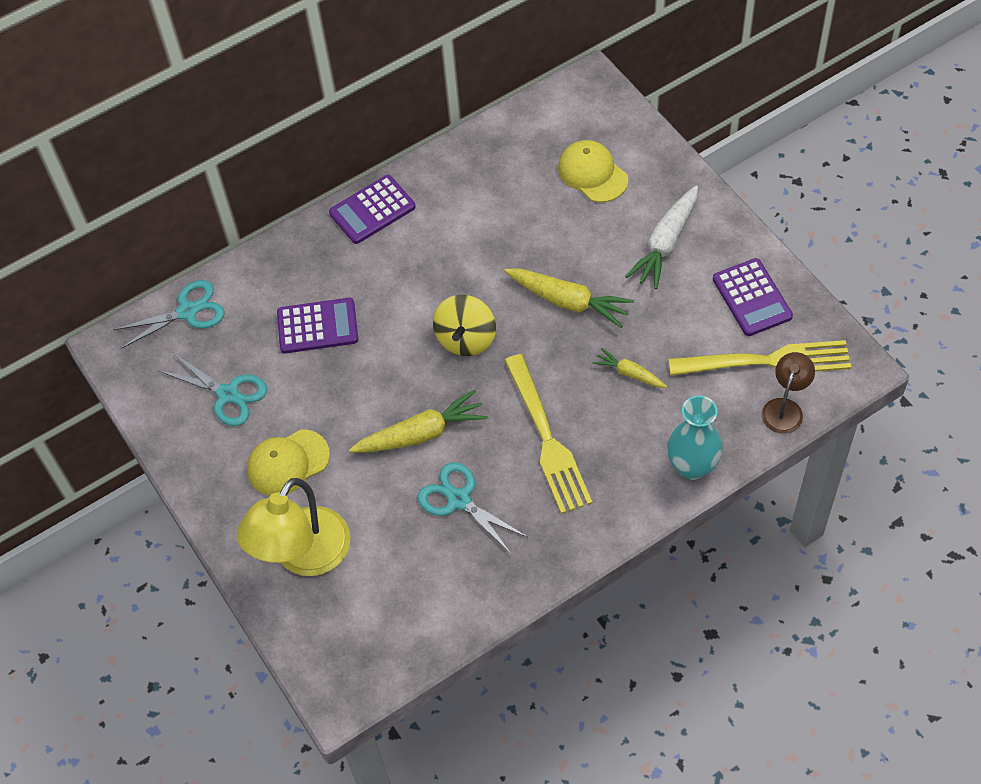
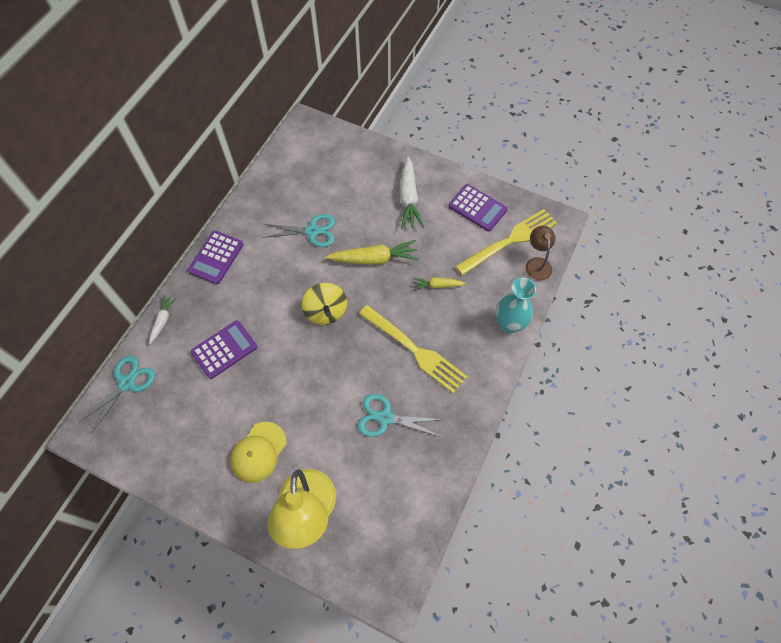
camera: 35 degrees left, 5 degrees up
turquoise scissors [159,352,267,426] -> turquoise scissors moved to [262,214,335,247]
yellow carrot [349,389,488,453] -> none
yellow cap [558,140,628,202] -> none
none -> white carrot [149,295,177,344]

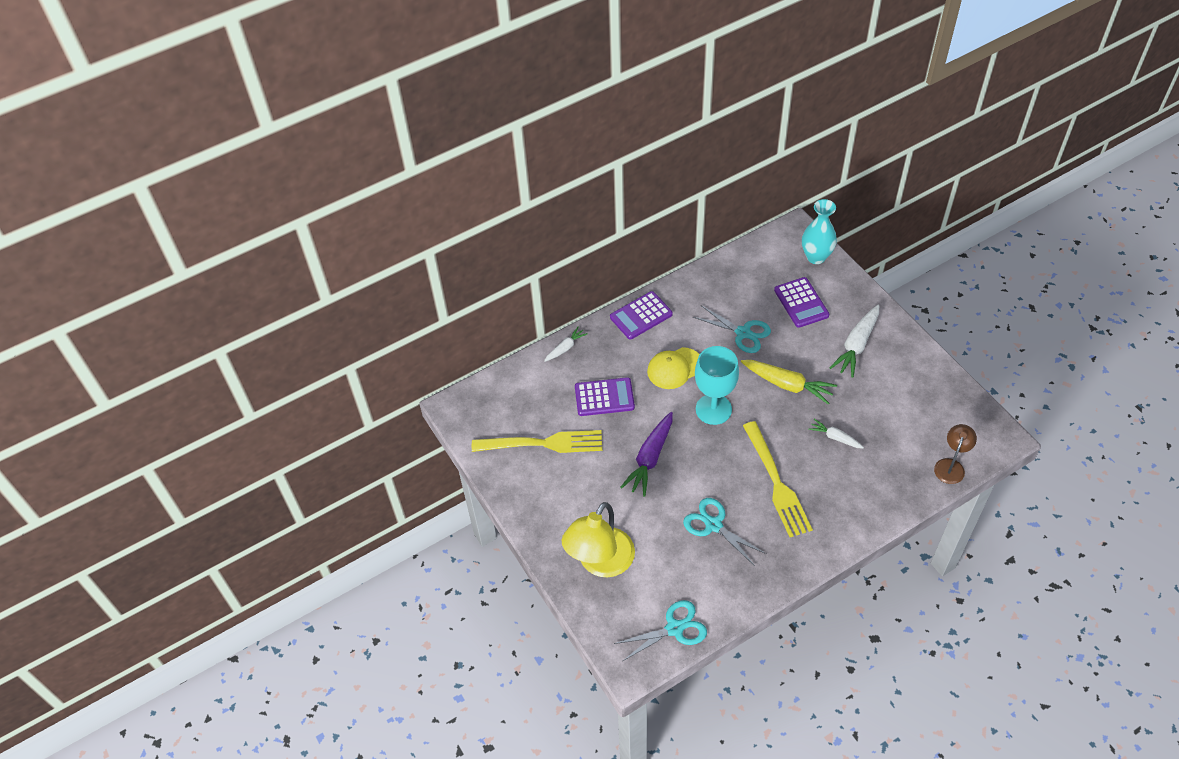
camera: 35 degrees right, 10 degrees down
turquoise scissors [78,356,155,432] -> turquoise scissors moved to [614,600,707,661]
yellow cap [230,422,286,483] -> yellow cap moved to [647,347,700,389]
yellow spinning top [302,283,347,325] -> turquoise goblet [695,346,739,425]
yellow carrot [413,277,466,290] -> white carrot [808,419,864,449]
purple calculator [448,184,507,232] -> purple calculator moved to [774,277,829,328]
yellow fork [455,209,557,275] -> yellow fork moved to [472,430,602,453]
turquoise vase [495,278,536,333] -> turquoise vase moved to [802,199,837,264]
none -> purple carrot [620,412,673,496]

